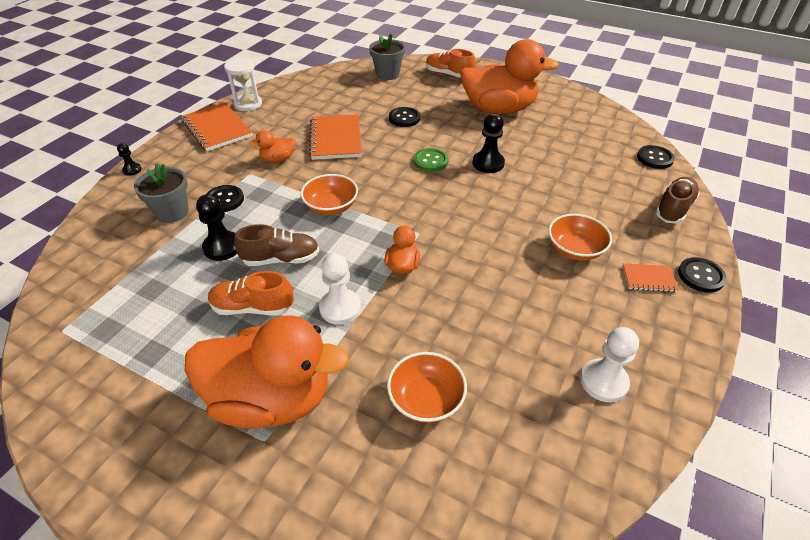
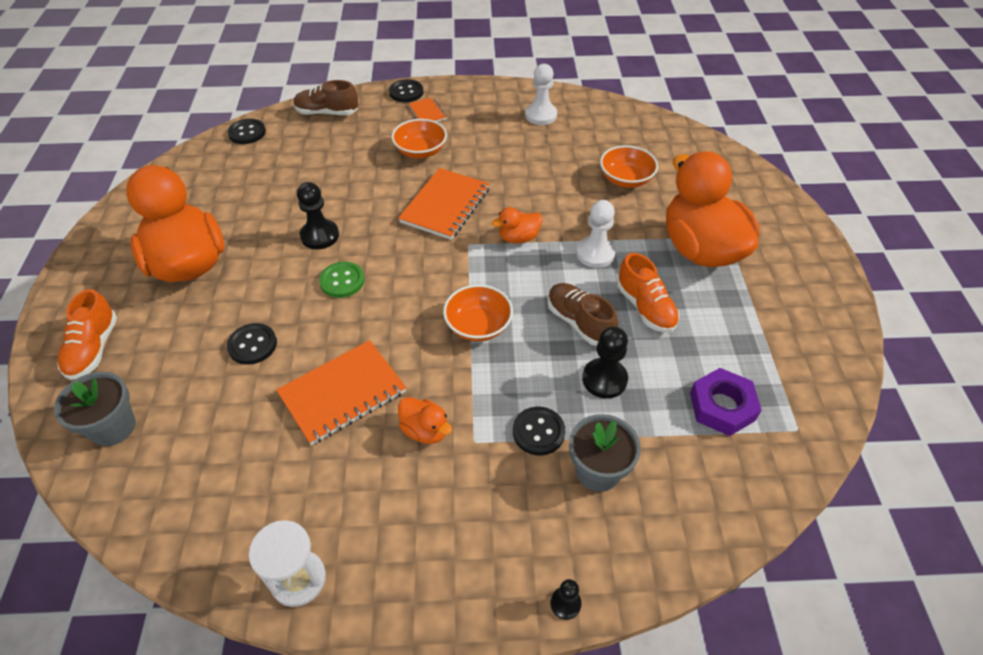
camera: 120 degrees left, 5 degrees up
orange notebook [181,103,252,151] -> orange notebook moved to [398,168,490,240]
none -> purple nut [690,368,762,436]

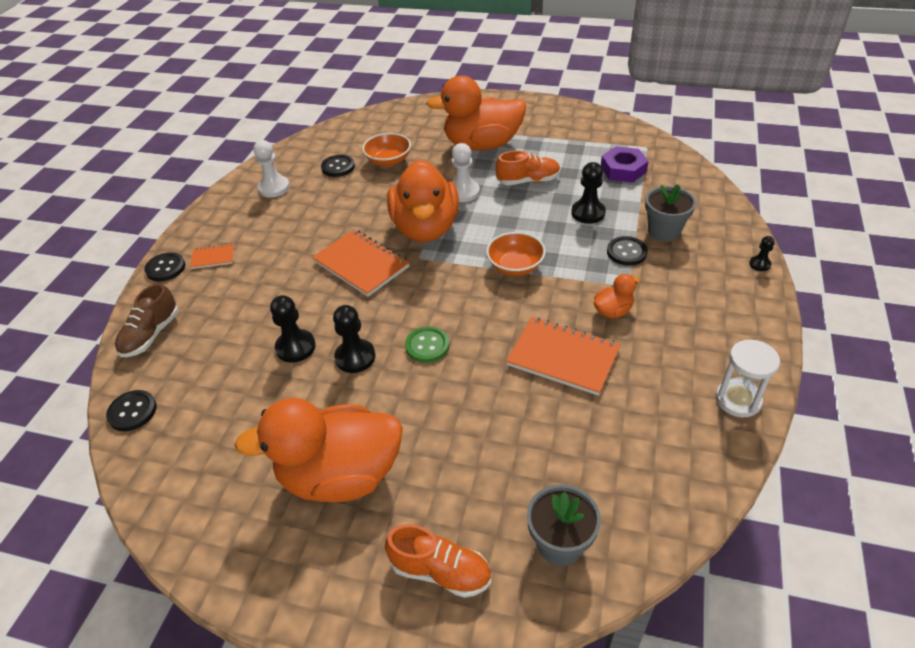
camera: 70 degrees left, 5 degrees down
black button [227,323,277,365] -> black button moved to [321,155,355,177]
orange notebook [276,340,406,445] -> orange notebook turned 45 degrees counterclockwise [506,317,621,396]
orange bowl [392,119,447,158] -> none
orange duck [492,207,543,243] -> orange duck [387,159,459,242], size x2.34
brown shoe [548,283,618,346] -> none
none -> black pawn [270,295,316,363]

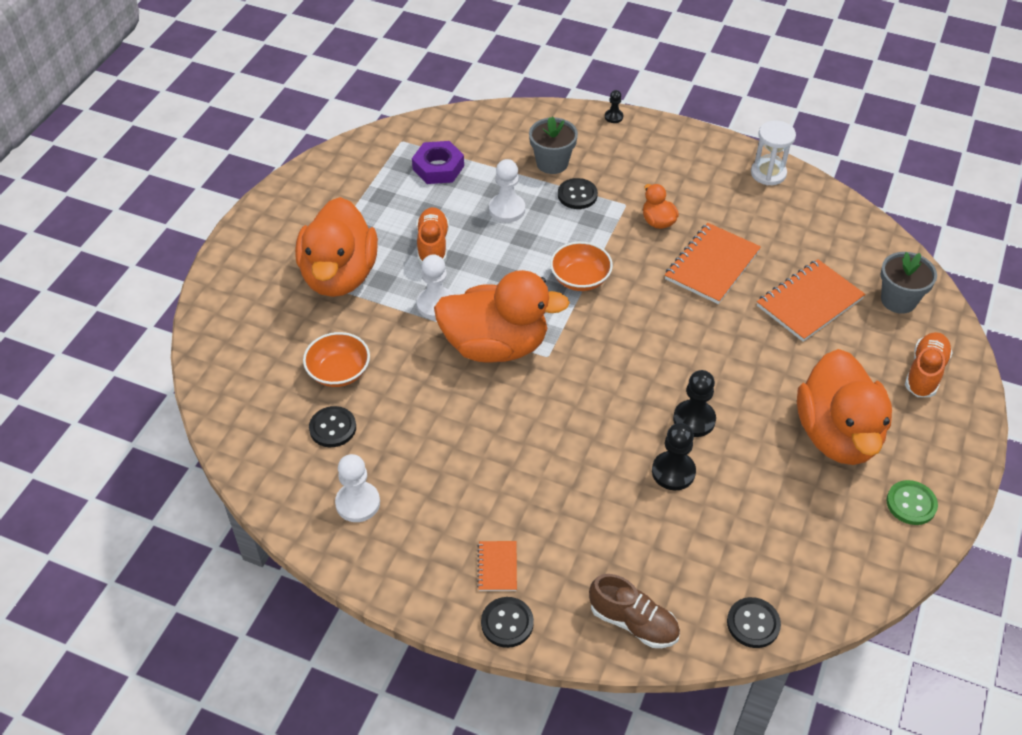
camera: 85 degrees left, 5 degrees up
orange notebook [312,229,410,297] -> orange notebook moved to [757,259,865,342]
green button [405,326,449,363] -> green button moved to [887,480,938,525]
black pawn [571,162,606,224] -> white pawn [489,159,525,222]

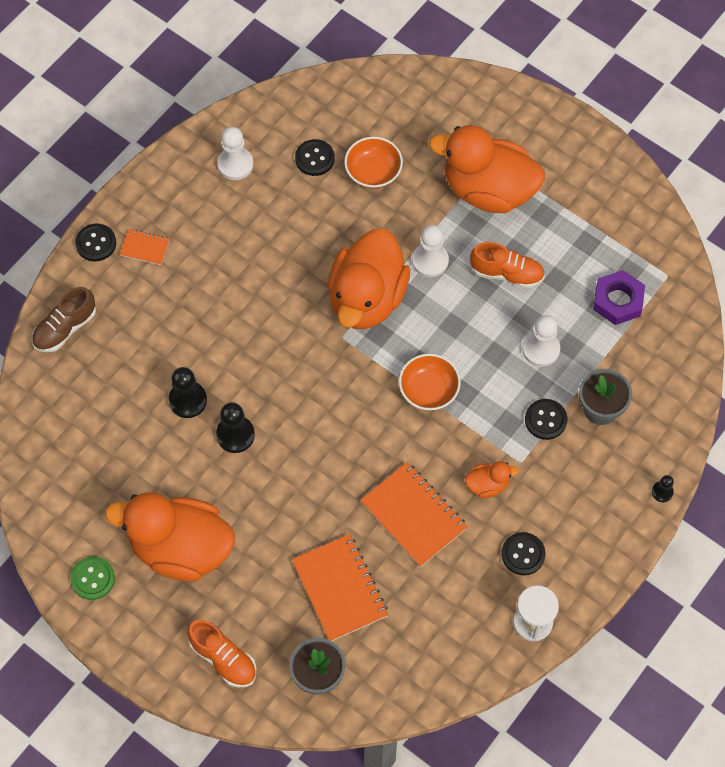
camera: 105 degrees right, 15 degrees up
black button [727,597,781,648] -> black button moved to [502,532,546,575]

